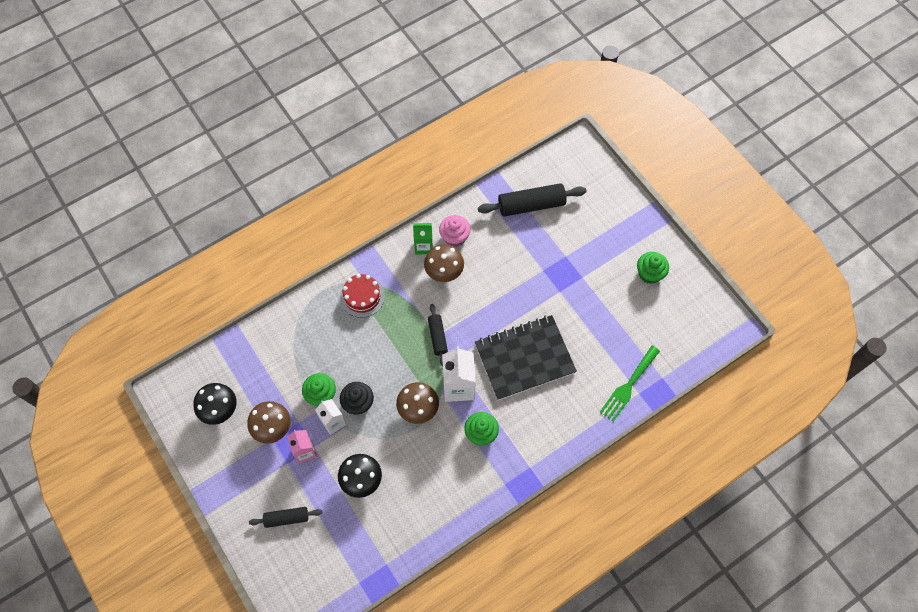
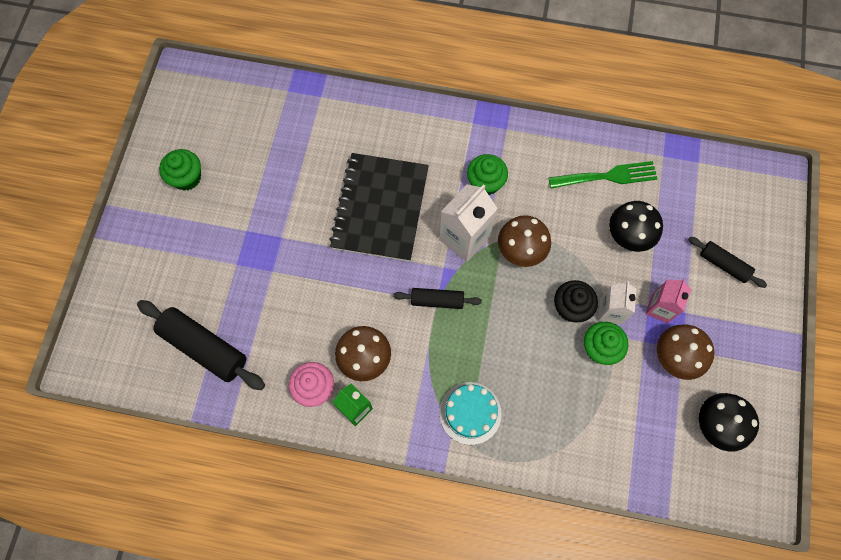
camera: 135 degrees left, 5 degrees up
red cake [340,274,385,318] -> turquoise cake [439,382,502,445]
black rolling pin [428,304,448,367] -> black rolling pin turned 60 degrees clockwise [393,288,482,309]
black notebook [475,315,577,400] -> black notebook turned 75 degrees clockwise [329,153,429,262]
green fork [600,346,660,422] -> green fork moved to [548,161,658,189]

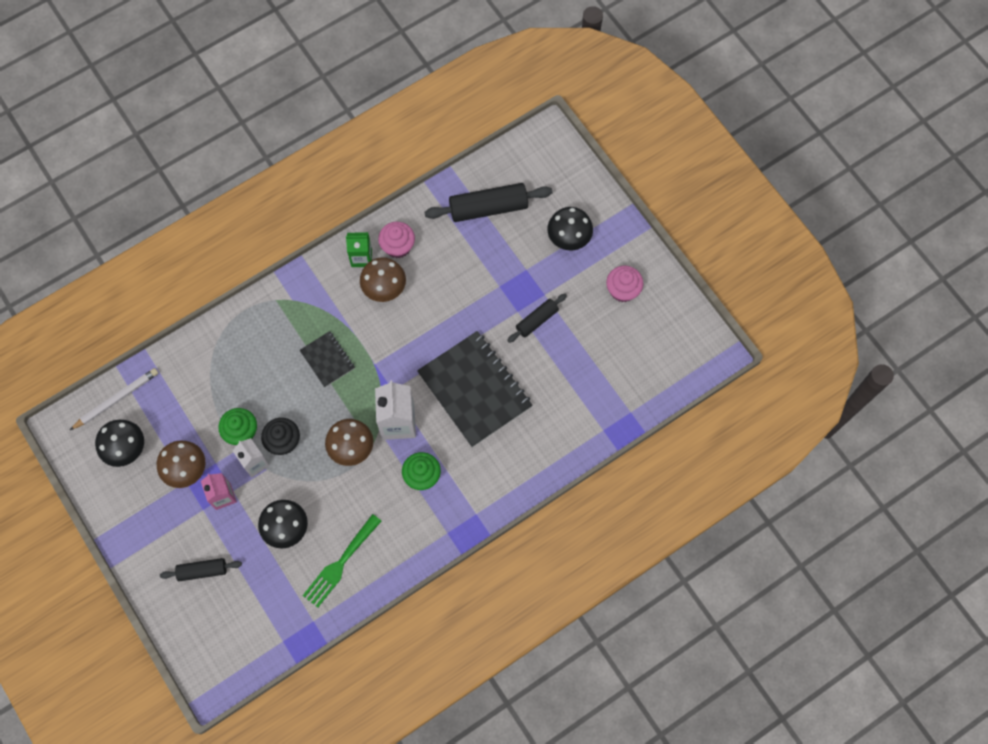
camera: 135 degrees right, 0 degrees up
green cupcake [159,149,201,191] -> pink cupcake [606,266,643,302]
black rolling pin [393,288,482,309] -> black rolling pin moved to [507,294,567,343]
turquoise cake [439,382,502,445] -> none
none -> white pencil [70,368,158,430]
none -> black notebook [300,331,355,387]
none -> black mushroom [547,207,593,250]

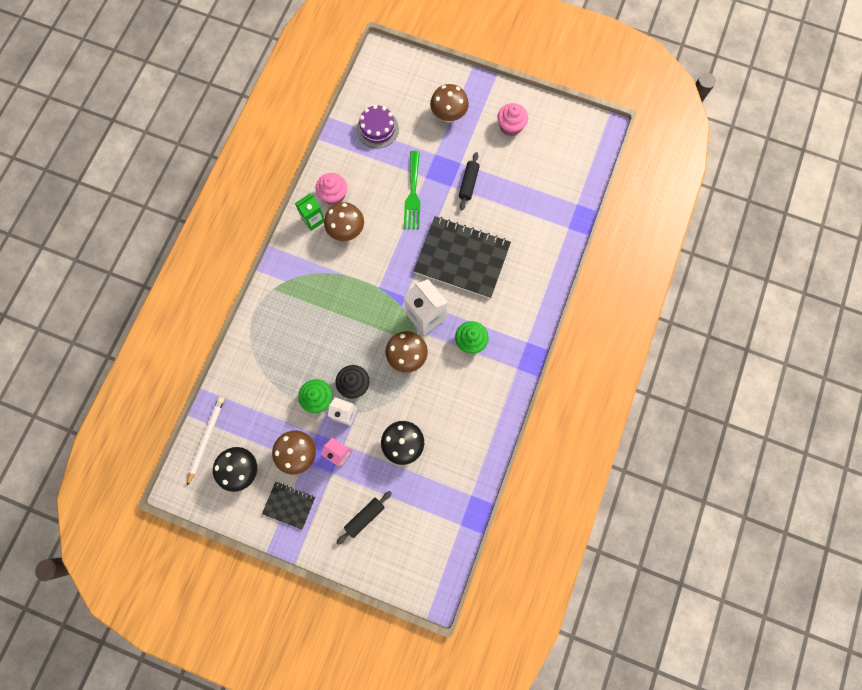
camera: 35 degrees left, 5 degrees up
black notebook [300,331,355,387] -> black notebook moved to [262,482,315,530]
green fork [303,514,381,608] -> green fork moved to [404,151,421,229]
black rolling pin [424,183,552,222] -> purple cake [357,105,399,148]
black mushroom [547,207,593,250] -> brown mushroom [430,84,469,122]

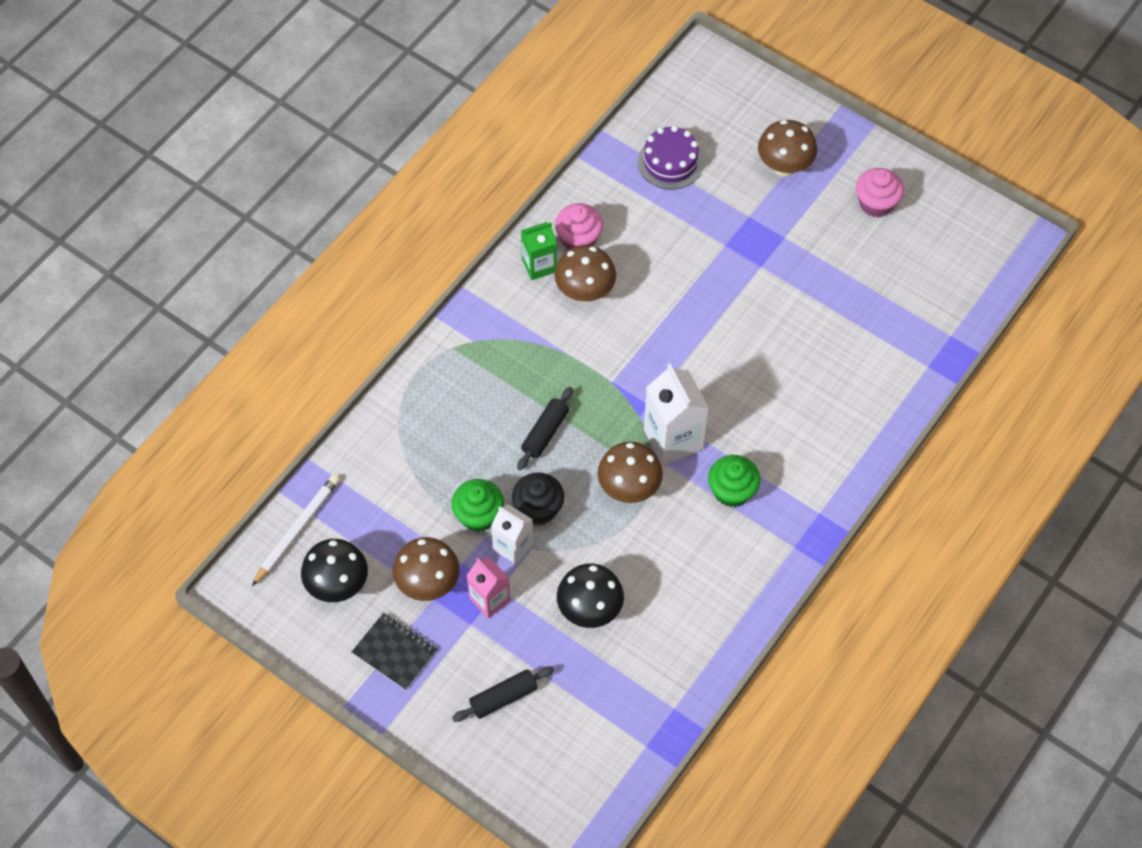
camera: 15 degrees right, 15 degrees down
green fork [404,151,421,229] -> none
black notebook [414,216,511,299] -> none
black rolling pin [459,152,480,210] -> black rolling pin moved to [517,387,573,471]

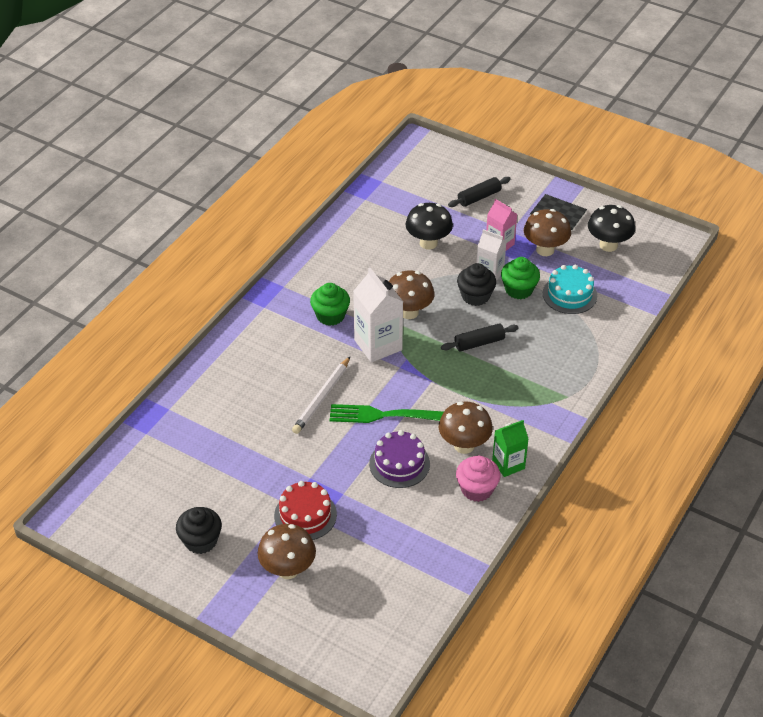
camera: 175 degrees right, 15 degrees down
white pencil [252,475,340,586] -> white pencil moved to [292,357,350,434]
black rolling pin [517,387,573,471] -> black rolling pin turned 45 degrees clockwise [441,323,519,352]
purple cake [638,126,704,190] -> purple cake moved to [369,430,430,488]
pink cupcake [856,168,904,218] -> black cupcake [176,507,222,554]
none -> red cake [274,481,337,540]
none -> green fork [330,404,444,423]
none -> turquoise cake [543,265,597,314]

